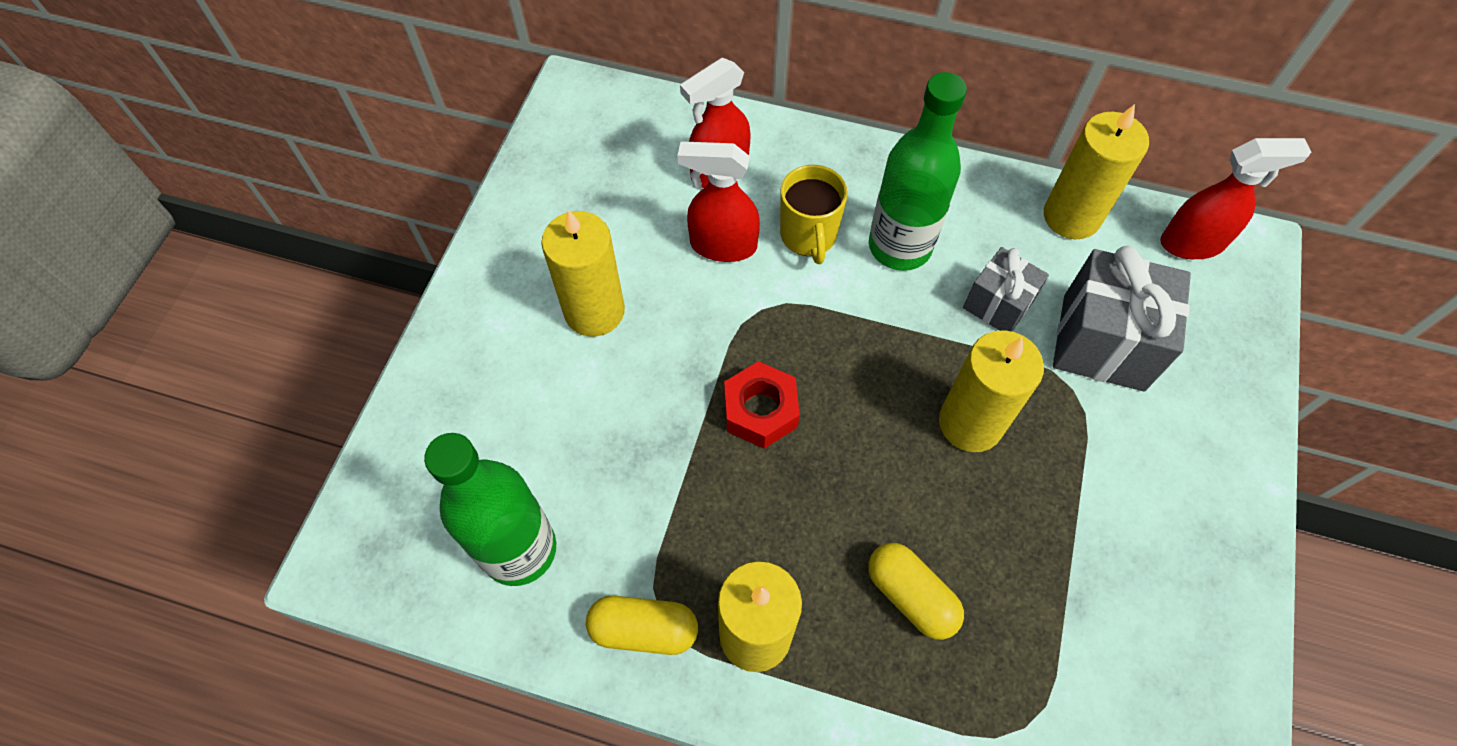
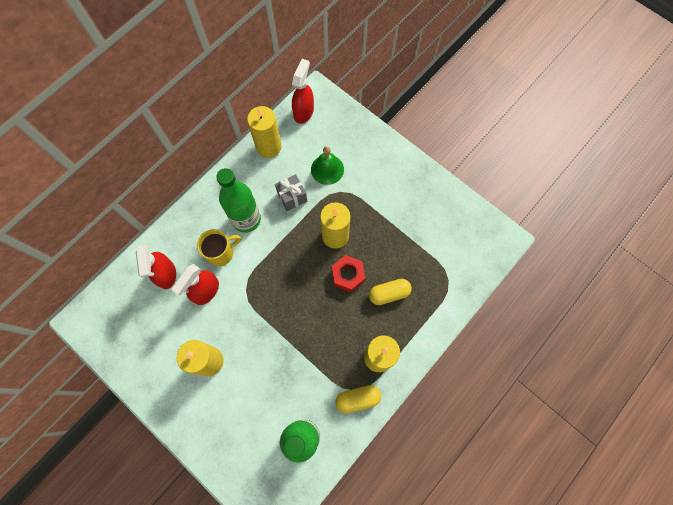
camera: 65 degrees left, 10 degrees up
yellow capsule [586,596,698,655] -> yellow capsule turned 45 degrees clockwise [336,385,381,413]
red nut [724,361,800,449] -> red nut moved to [332,255,365,292]
yellow mug [780,165,848,264] -> yellow mug turned 45 degrees counterclockwise [197,229,241,266]
grey gift [1053,245,1191,391] -> green bell [311,146,344,185]

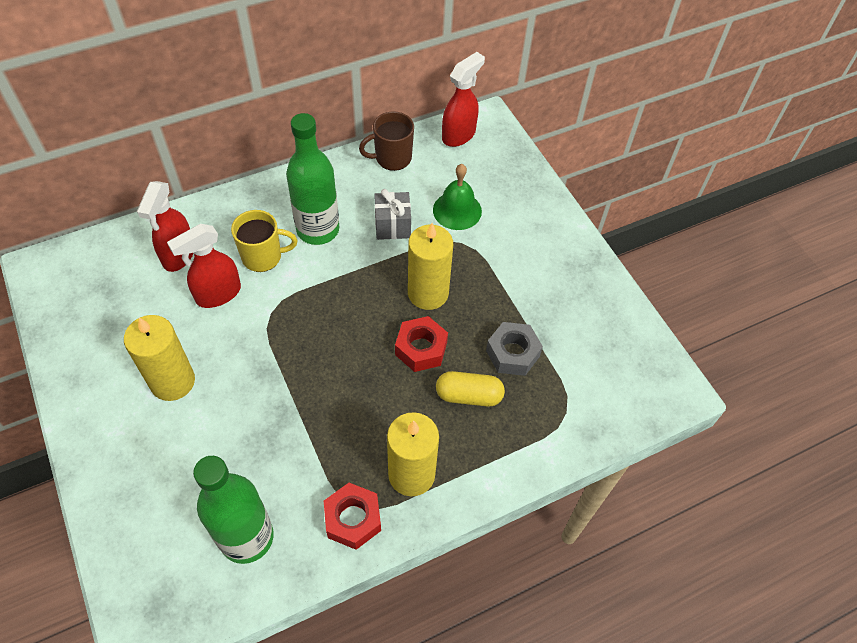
camera: 20 degrees right, 15 degrees down
yellow candle [247,106,282,158] -> brown mug [359,111,414,171]
yellow capsule [336,385,381,413] -> red nut [324,483,381,550]
none -> grey nut [486,322,543,376]

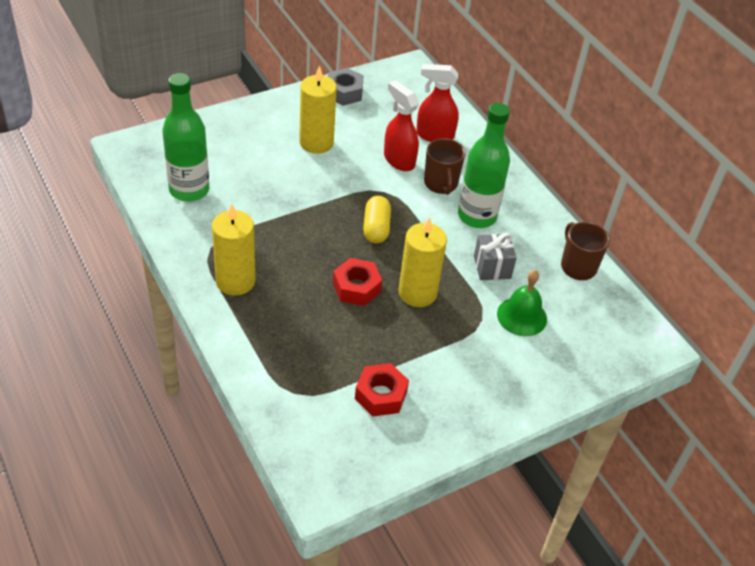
camera: 85 degrees right, 10 degrees down
yellow mug [231,210,297,272] -> brown mug [424,138,465,195]
red nut [324,483,381,550] -> red nut moved to [355,363,409,417]
yellow capsule [436,371,505,407] -> yellow capsule moved to [363,196,391,244]
red spray bottle [442,52,485,147] -> none
grey nut [486,322,543,376] -> grey nut moved to [328,68,364,106]

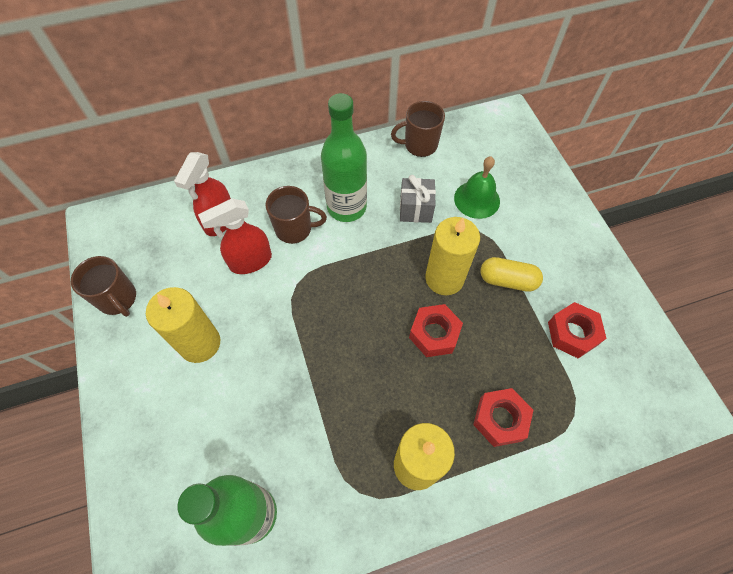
camera: 75 degrees left, 15 degrees up
grey nut [328,68,364,106] -> brown mug [71,256,136,317]
yellow capsule [363,196,391,244] -> yellow capsule moved to [480,257,543,292]
none -> red nut [473,388,533,447]

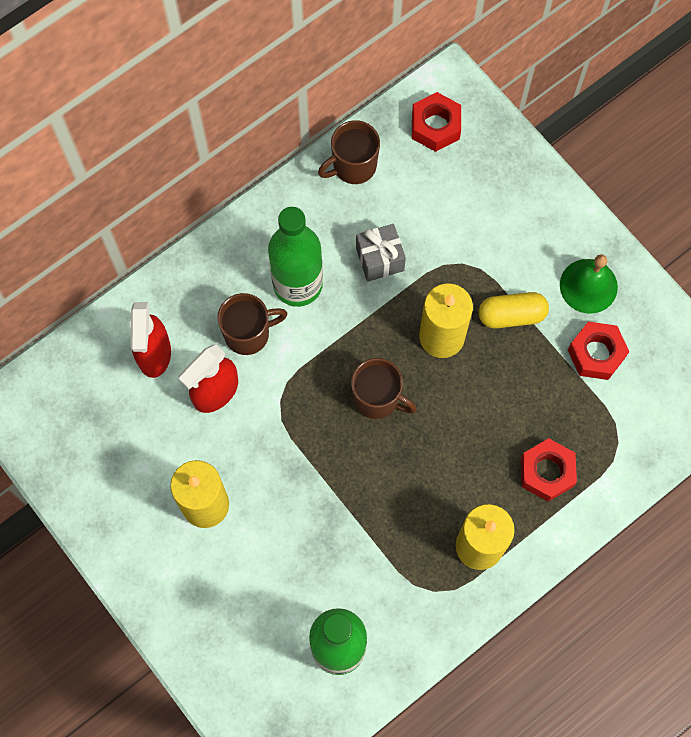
camera: 20 degrees left, 10 degrees up
brown mug [71,256,136,317] -> brown mug moved to [351,358,417,419]
red nut [409,304,463,357] -> red nut moved to [412,92,461,152]
green bell [454,157,500,219] -> green bell moved to [560,254,618,314]

